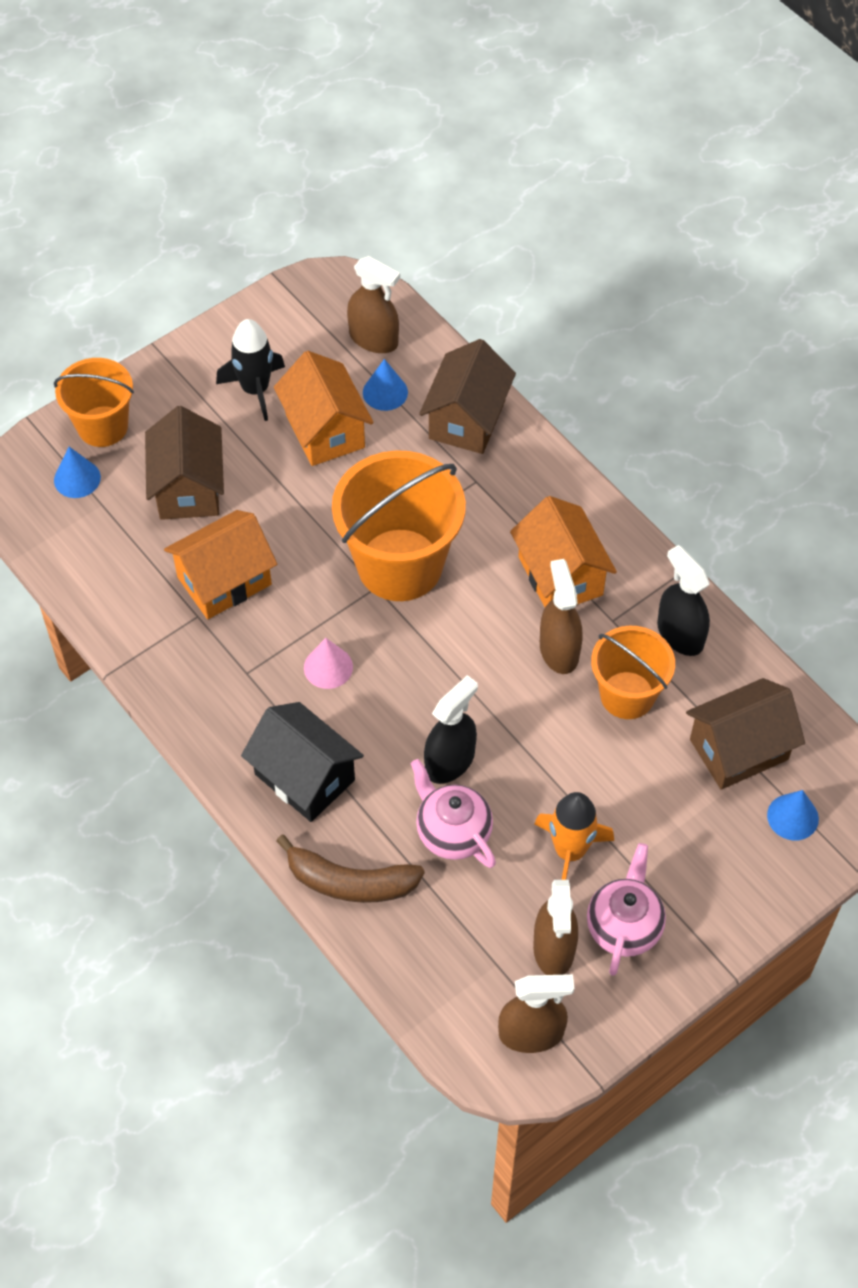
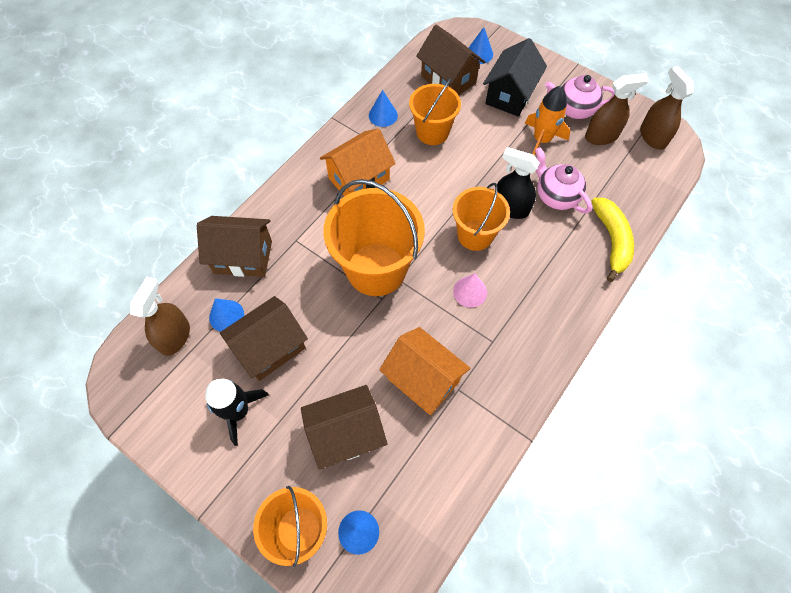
camera: 105 degrees left, 5 degrees up
black house [241,702,364,822] -> black house moved to [483,38,547,116]
orange house [274,351,373,466] -> brown house [220,296,308,381]
brown banana [276,835,425,903] -> yellow banana [591,198,634,282]
pink teapot [410,759,496,868] -> pink teapot turned 105 degrees clockwise [535,147,592,214]
brown spray bottle [540,559,583,674] -> none
black spray bottle [657,545,710,656] -> blue cone [369,90,398,127]
none -> orange bucket [452,183,510,251]

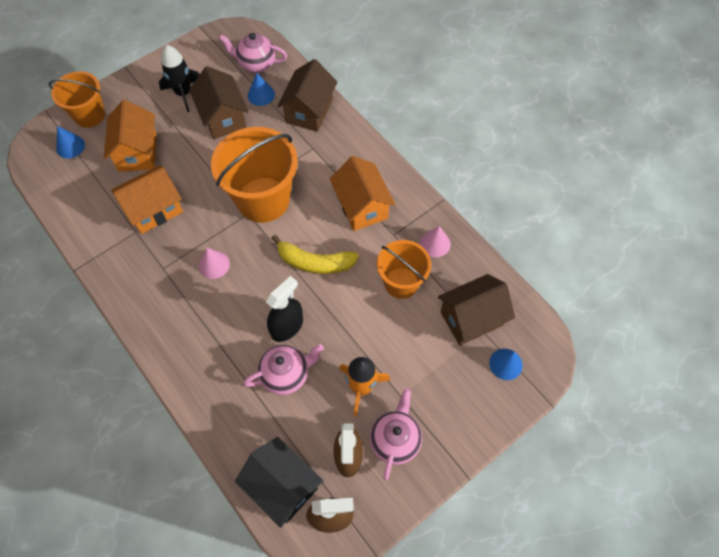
camera: 105 degrees right, 0 degrees up
brown spray bottle [130,277,190,356] -> pink teapot [219,33,287,73]
brown house [301,385,388,470] -> orange house [104,100,157,172]
blue cone [369,90,398,127] -> pink cone [420,226,451,257]
orange bucket [452,183,510,251] -> none
black house [483,38,547,116] -> black house moved to [235,437,323,528]
yellow banana [591,198,634,282] -> yellow banana moved to [271,235,359,274]

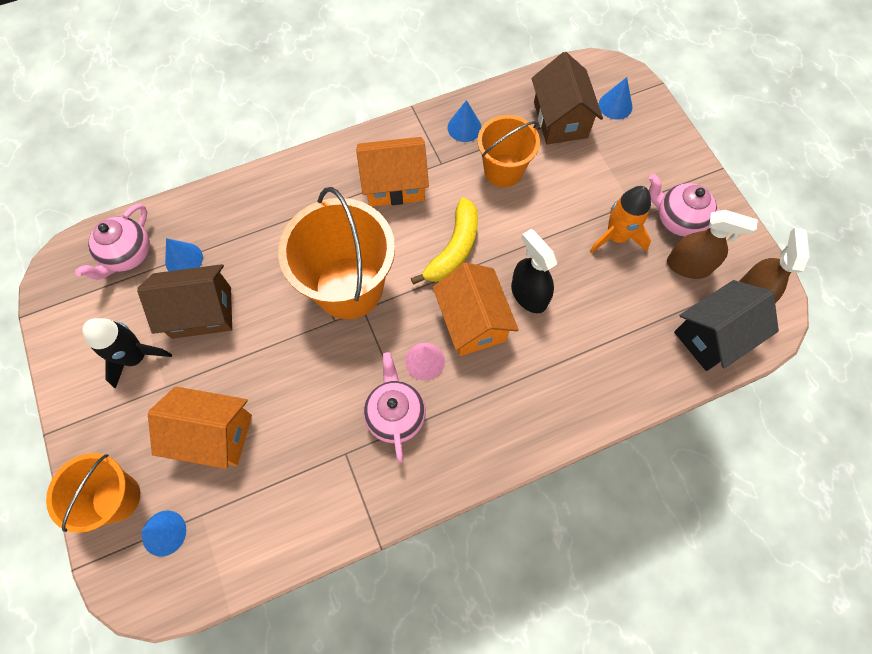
camera: 75 degrees left, 5 degrees up
orange house [111,165,183,234] -> orange house moved to [433,262,519,356]
pink teapot [243,344,324,395] -> pink teapot moved to [364,352,426,462]
brown house [277,59,338,132] -> none
pink cone [420,226,451,257] -> blue cone [448,100,482,142]

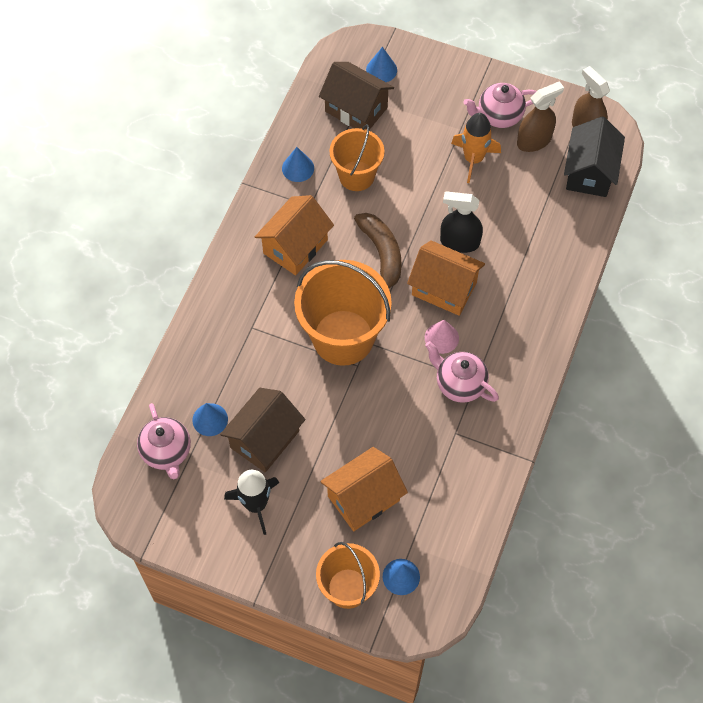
camera: 45 degrees left, 5 degrees down
yellow banana [411,197,478,285] -> brown banana [354,213,402,288]

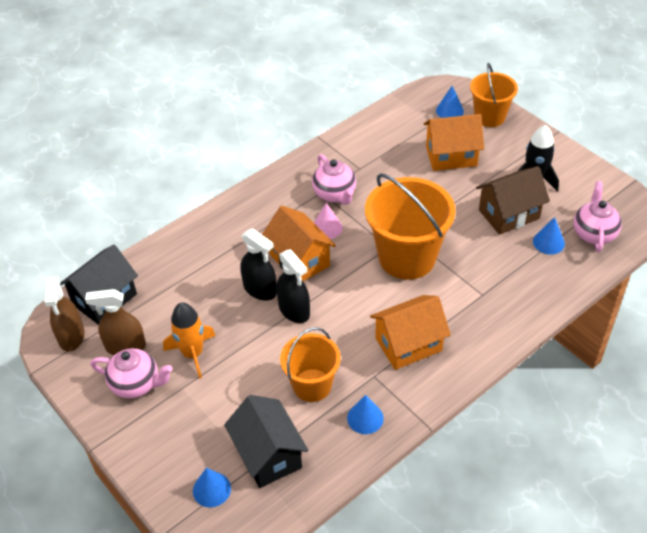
camera: 150 degrees left, 15 degrees down
brown house [319,62,394,130] -> black house [224,395,308,488]
brown banana [354,213,402,288] -> none
none -> black spray bottle [277,249,310,323]

